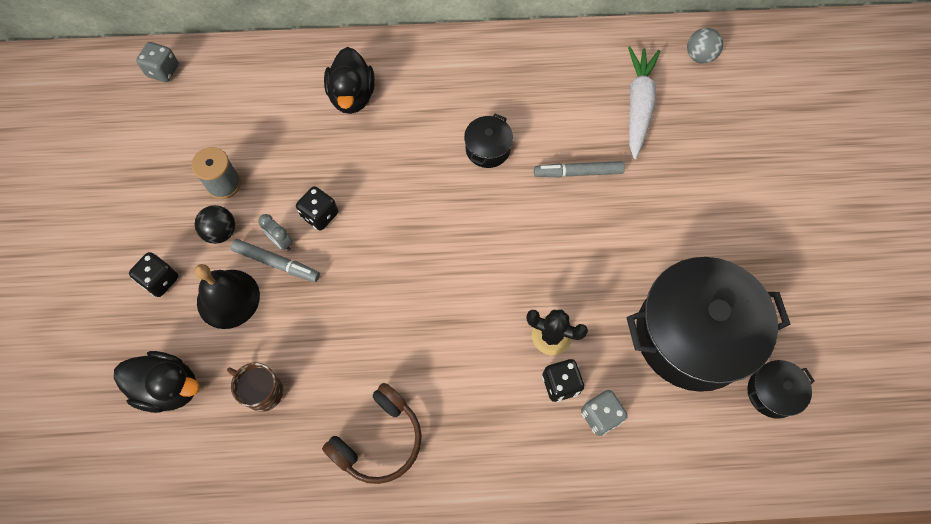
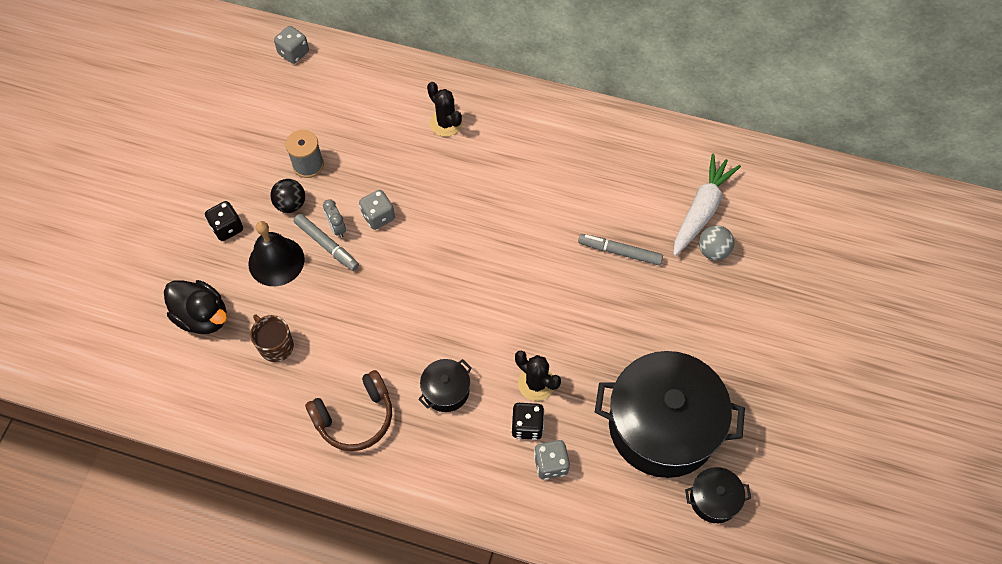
camera: 20 degrees right, 5 degrees down
black dice [296,186,338,231] -> grey dice [359,190,395,230]
black duck [324,47,375,114] -> black cactus [427,82,462,137]
black pot [464,114,513,168] -> black pot moved to [418,359,472,412]
grey ball [687,28,723,64] -> grey ball moved to [699,225,734,260]

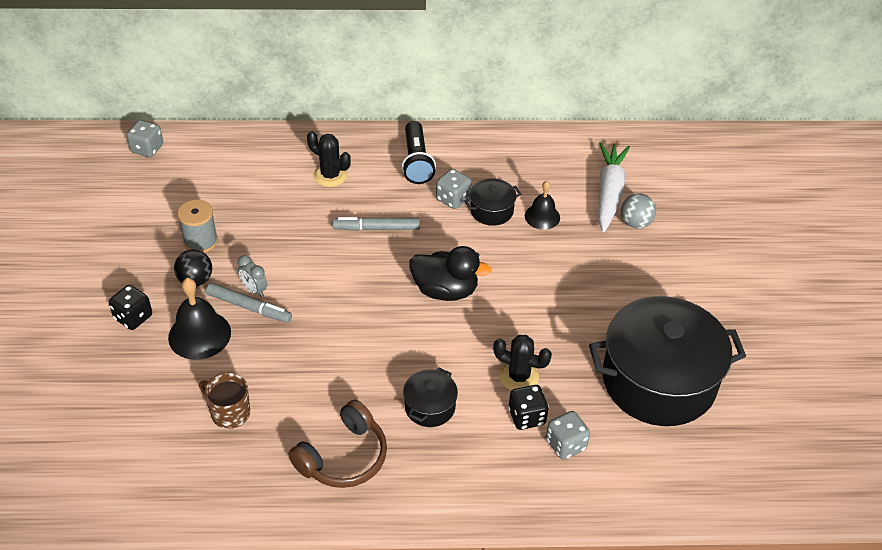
camera: 20 degrees left, 15 degrees down
black duck [164,280,227,334] -> black duck moved to [409,246,491,301]
grey dice [359,190,395,230] -> grey dice moved to [436,169,472,209]
grey marker [578,234,663,265] -> grey marker moved to [333,217,420,231]
black pot [685,467,751,523] -> black pot moved to [464,178,521,226]
none -> black flashlight [402,121,436,184]
none -> black bell [525,181,560,230]

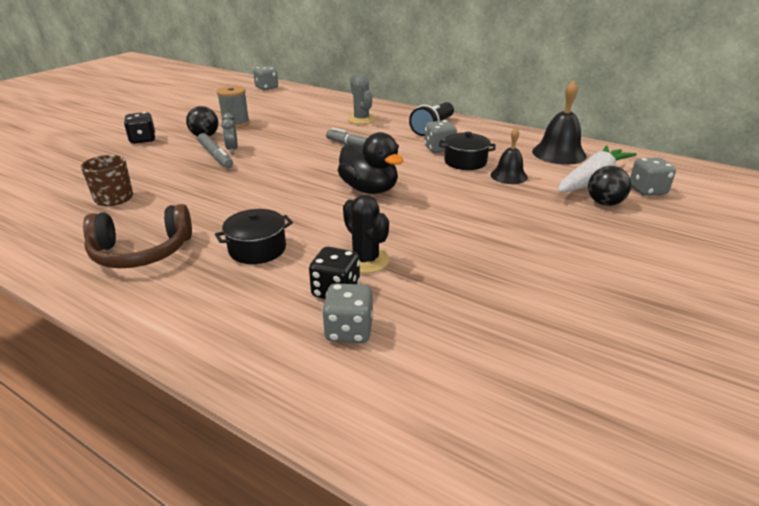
camera: 35 degrees right, 15 degrees down
black bell [168,278,231,360] -> black bell moved to [532,80,586,165]
black cactus [307,131,351,187] -> grey cactus [347,76,376,124]
black pot [589,296,746,426] -> none
grey ball [621,193,656,229] -> black ball [588,166,631,206]
none -> grey dice [630,157,676,196]

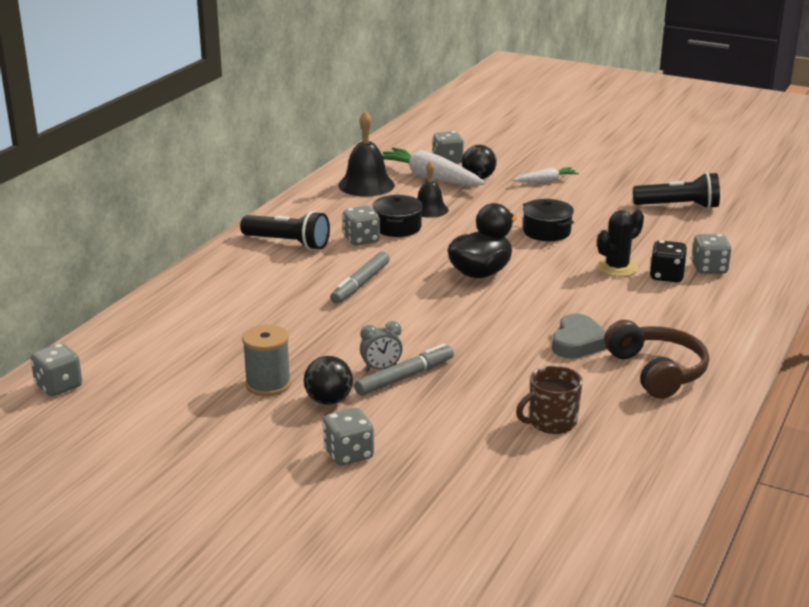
camera: 95 degrees left, 5 degrees down
black dice [124,112,156,144] -> grey dice [323,408,374,466]
black pot [215,209,293,264] -> black pot moved to [523,199,574,241]
grey cactus [347,76,376,124] -> none
none -> white carrot [513,167,579,183]
none -> grey heart [552,314,607,359]
none -> black flashlight [633,172,720,209]

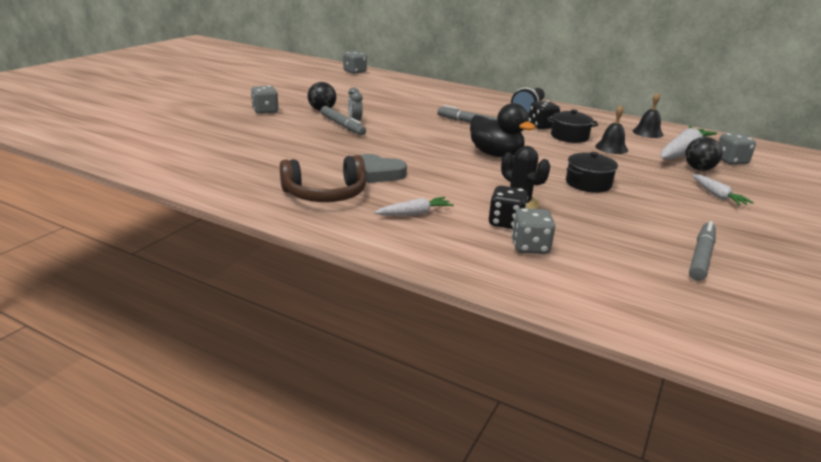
camera: 90 degrees right, 0 degrees up
grey spool [242,325,291,396] -> none
black bell [338,111,395,197] -> black bell [633,93,663,138], size x0.64
grey dice [343,206,380,246] -> black dice [529,101,560,129]
brown mug [516,366,583,434] -> none
black flashlight [633,172,720,209] -> grey marker [689,221,716,281]
none -> white carrot [374,197,454,216]

